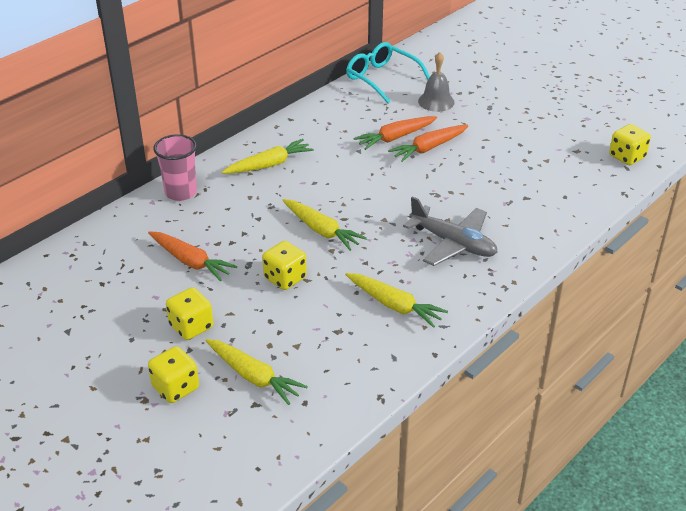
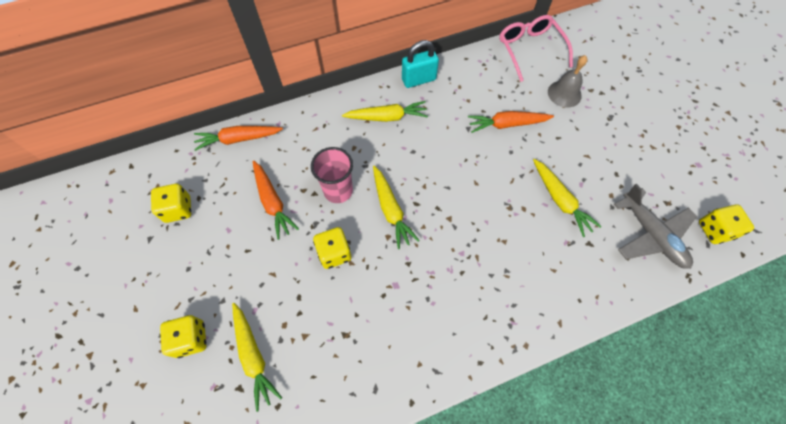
camera: 25 degrees right, 25 degrees up
pink cup [153,134,197,201] -> pink cup moved to [311,147,353,203]
yellow dice [166,287,213,340] -> yellow dice moved to [151,184,191,223]
yellow carrot [345,273,448,328] -> yellow carrot moved to [533,159,602,237]
turquoise glasses [346,42,430,103] -> pink glasses [499,15,573,82]
orange carrot [388,125,469,162] -> orange carrot moved to [194,126,283,151]
grey plane [403,196,498,266] -> grey plane moved to [614,183,697,269]
none -> turquoise padlock [402,40,439,88]

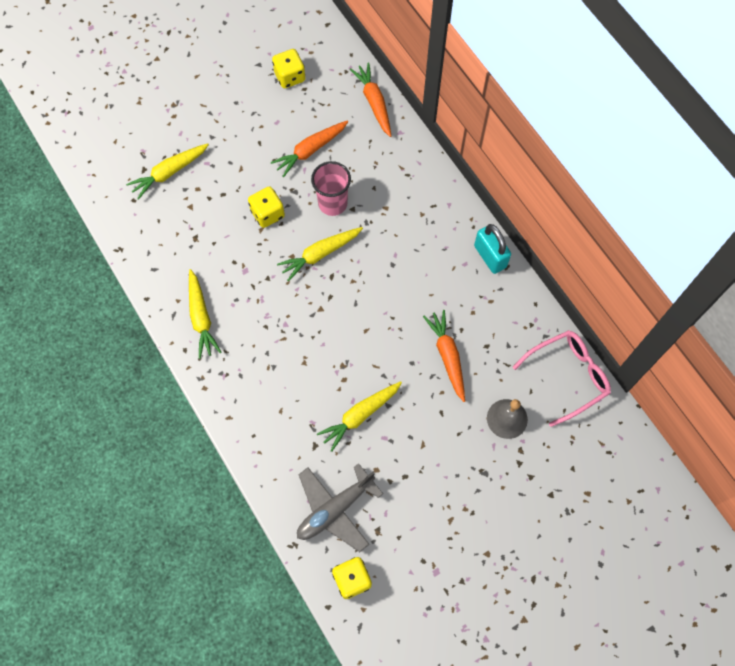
camera: 80 degrees right, 5 degrees up
yellow dice [160,315,207,358] -> none
yellow carrot [342,101,428,122] -> yellow carrot moved to [189,269,222,359]

